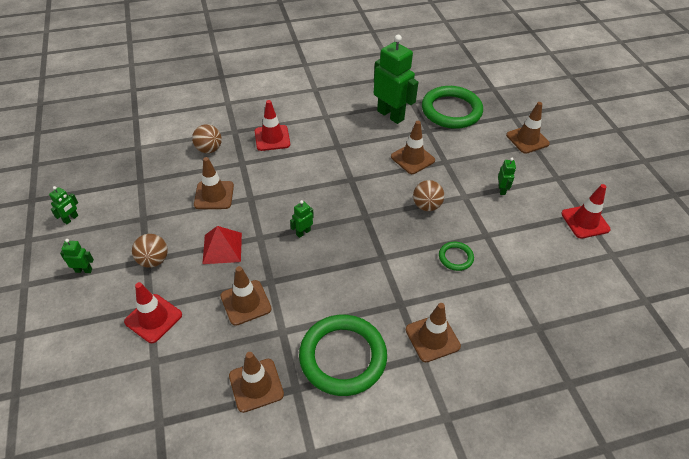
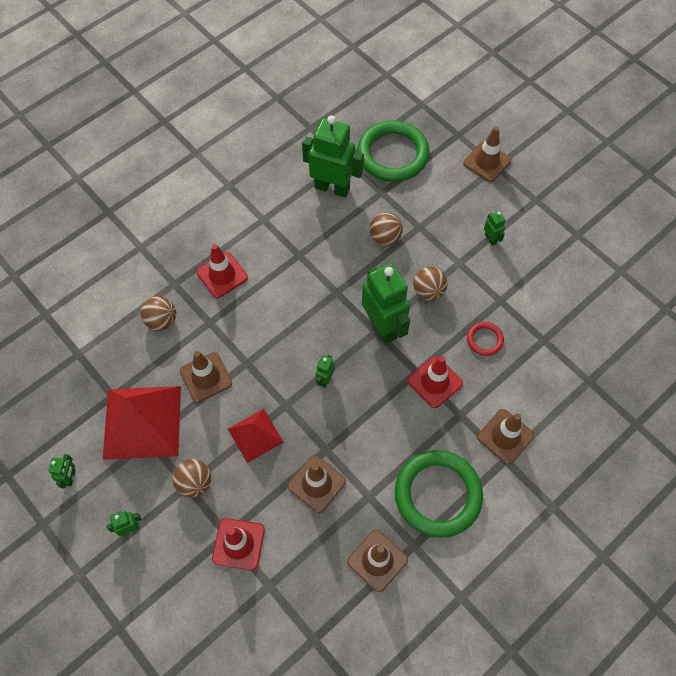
camera: 25 degrees left, 15 degrees up
brown traffic cone [391,121,435,174] -> brown ball [370,212,403,246]
green ring [439,242,474,271] -> red ring [467,322,504,356]
red traffic cone [561,184,611,239] -> red traffic cone moved to [407,356,463,408]
none -> red pyramid [103,386,181,460]
none -> green robot [362,263,410,344]

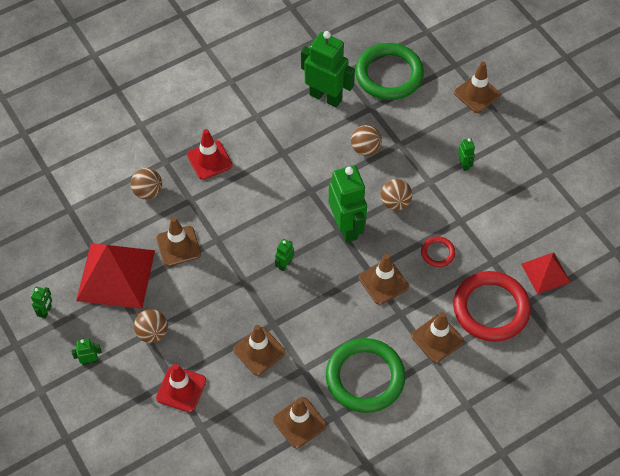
camera: 10 degrees right, 5 degrees down
red pyramid [228,409,284,463] -> red pyramid moved to [521,252,571,294]
red traffic cone [407,356,463,408] -> brown traffic cone [359,254,409,305]
none -> red ring [453,271,531,342]

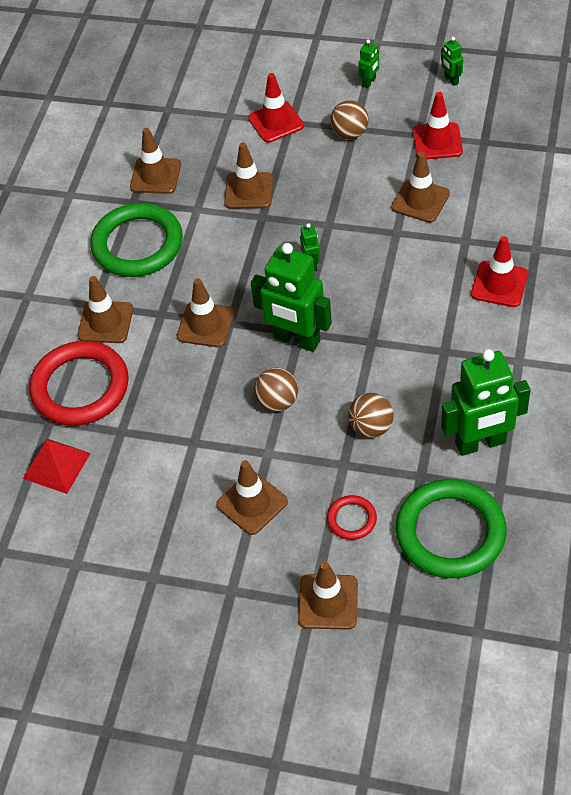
camera: 140 degrees right, 5 degrees down
red pyramid [76,243,155,309] -> red traffic cone [413,92,463,159]
brown ball [131,168,162,200] -> none
red ring [421,236,455,267] -> red ring moved to [327,495,377,540]
green robot [458,138,475,171] -> brown traffic cone [216,460,288,535]

